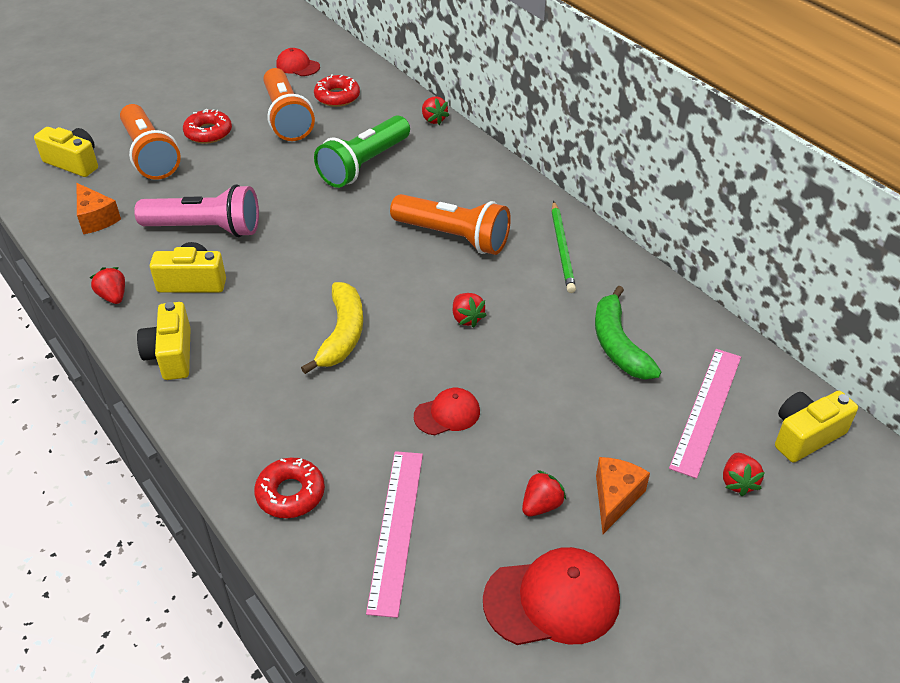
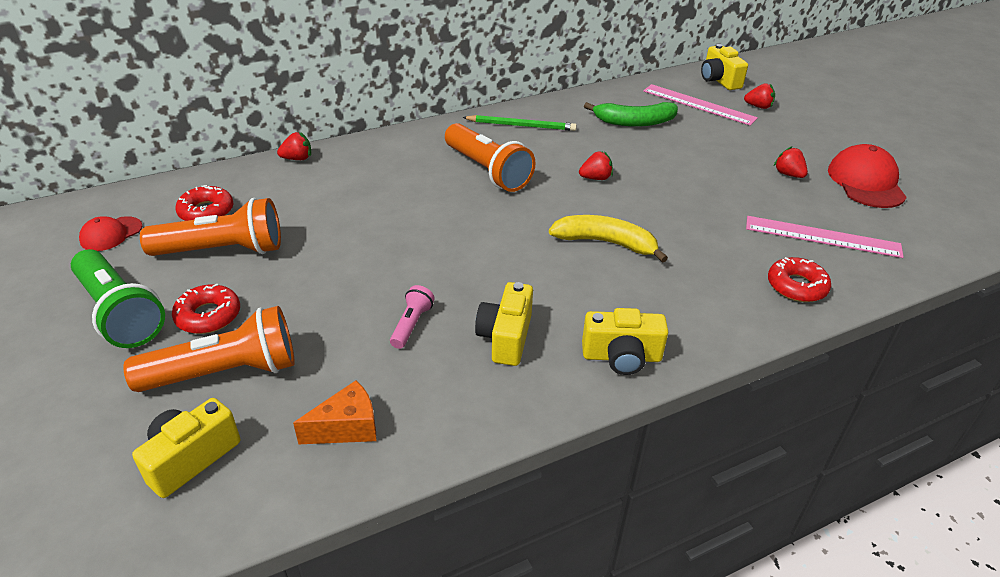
camera: 80 degrees left, 5 degrees down
red strawberry [90,267,125,304] -> none
pink flashlight [134,184,259,237] -> pink flashlight [390,285,435,349], size x0.48
green flashlight [314,115,410,188] -> green flashlight moved to [71,249,165,348]
orange flashlight [390,194,511,255] -> orange flashlight turned 105 degrees clockwise [445,123,536,192]
red cap [414,388,480,435] -> none
orange cheese [596,457,650,534] -> none

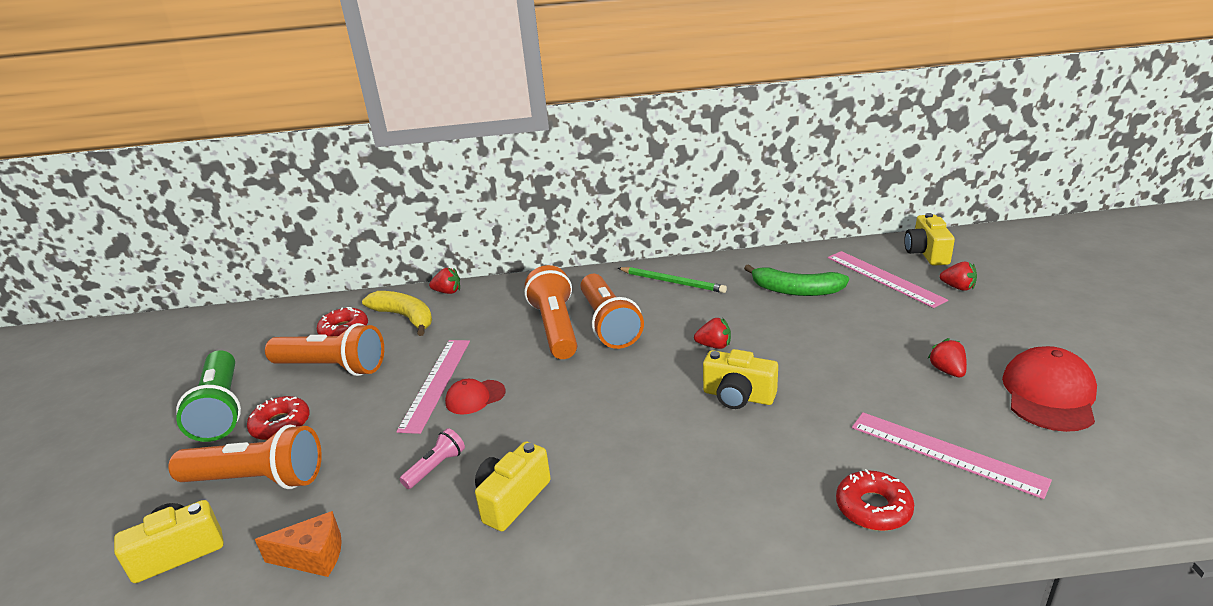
camera: 25 degrees right, 10 degrees down
red cap [79,216,142,251] -> red cap moved to [445,379,506,414]
yellow banana [549,215,668,263] -> yellow banana moved to [362,291,432,336]
yellow camera [582,308,668,375] -> yellow camera moved to [703,349,778,409]
none -> pink ruler [396,340,470,434]
none -> orange flashlight [524,265,577,359]

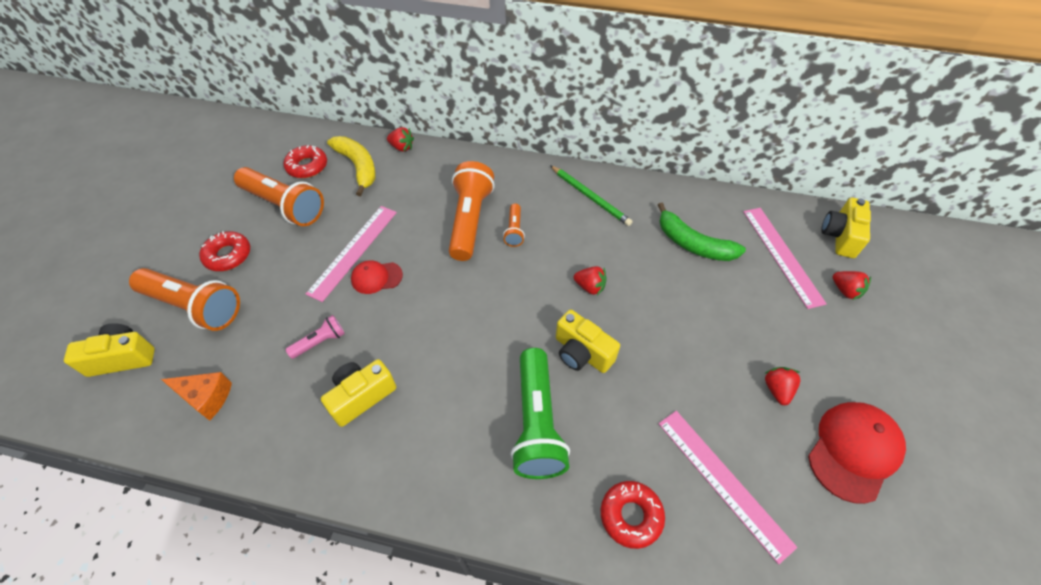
camera: 15 degrees right, 25 degrees up
green flashlight [176,350,241,442] -> green flashlight moved to [510,348,570,479]
orange flashlight [581,274,644,349] -> orange flashlight [503,203,525,247], size x0.48

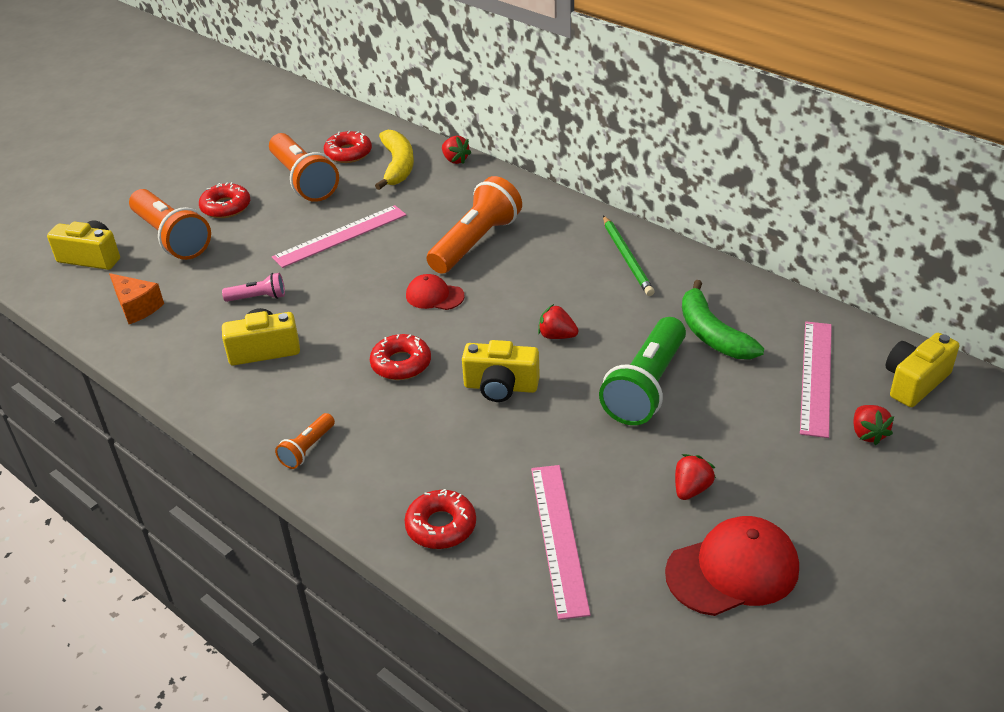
camera: 30 degrees right, 15 degrees down
red cap [351,261,403,294] -> red cap moved to [406,274,465,310]
orange flashlight [503,203,525,247] -> orange flashlight moved to [275,413,335,469]
green flashlight [510,348,570,479] -> green flashlight moved to [599,317,686,425]
yellow camera [556,310,620,373] -> yellow camera turned 60 degrees counterclockwise [462,340,540,402]
red strawberry [573,266,607,295] -> red strawberry turned 150 degrees clockwise [538,304,579,339]
none -> red donut [370,334,431,380]

